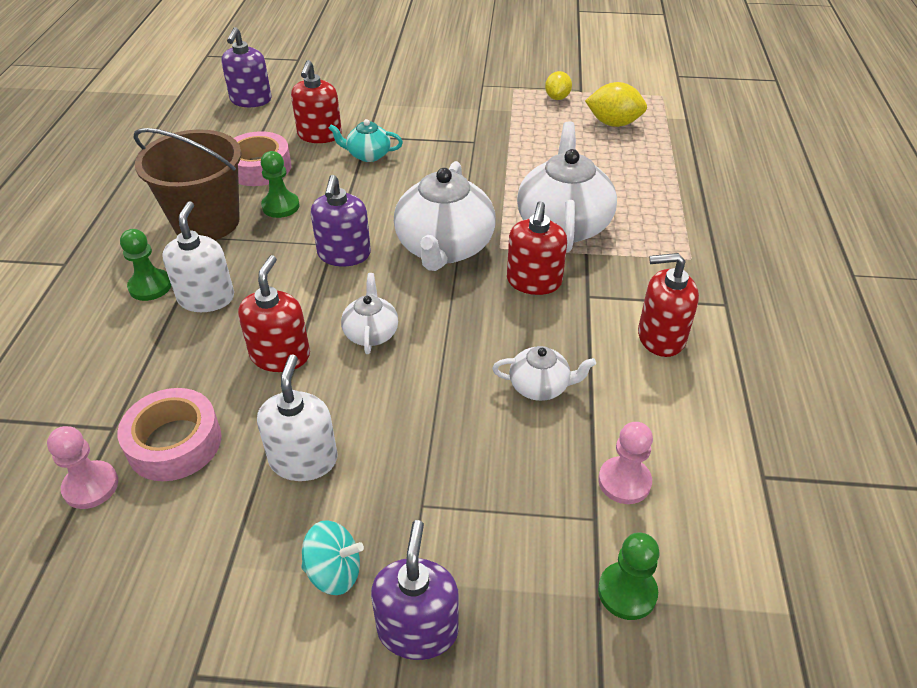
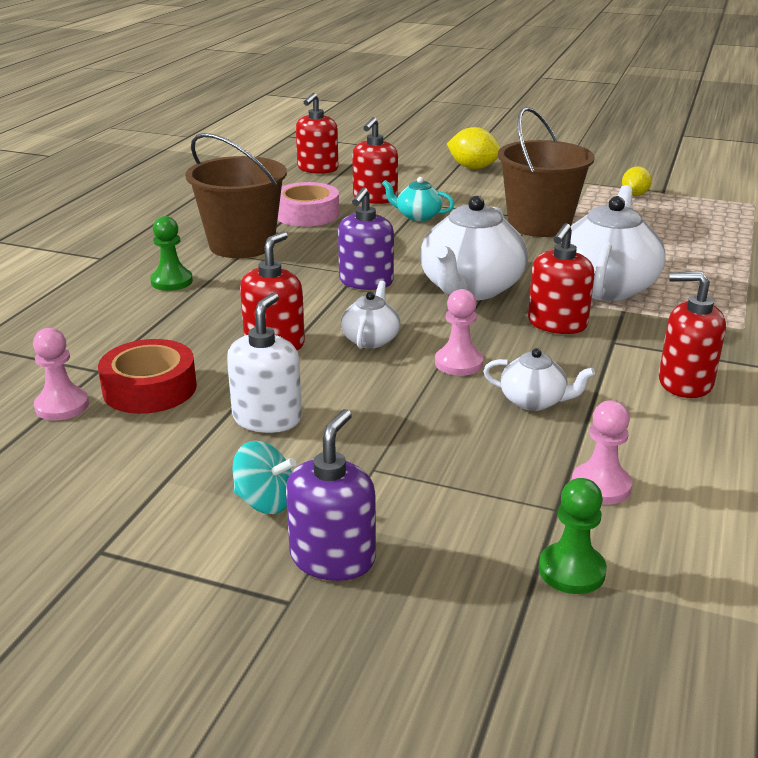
camera: 15 degrees right, 15 degrees down
pink tape [118,388,221,481] -> red tape [98,339,197,414]
white soap dispenser [162,201,234,312] -> none
purple soap dispenser [221,27,272,107] -> red soap dispenser [296,93,338,174]
green pawn [261,151,300,218] -> none
yellow lemon [585,82,647,127] -> yellow lemon moved to [447,127,501,169]
none -> pink pawn [435,289,483,376]
none -> brown bucket [498,107,595,237]

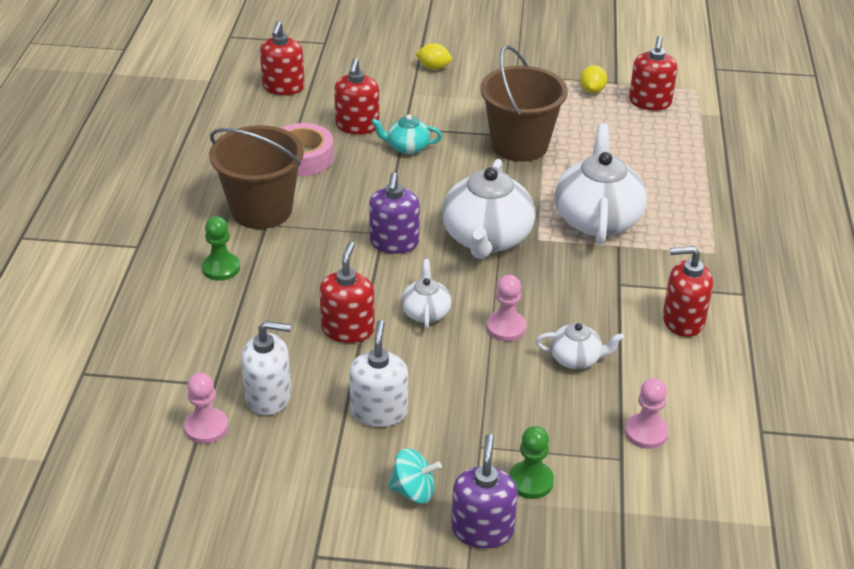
camera: 15 degrees left, 10 degrees up
red tape [98,339,197,414] -> white soap dispenser [241,321,291,415]
yellow lemon [447,127,501,169] -> yellow lemon [415,43,452,70], size x0.66
red soap dispenser [528,223,594,334] -> red soap dispenser moved to [629,36,677,110]
green pawn [539,478,607,594] -> green pawn moved to [509,426,554,499]

